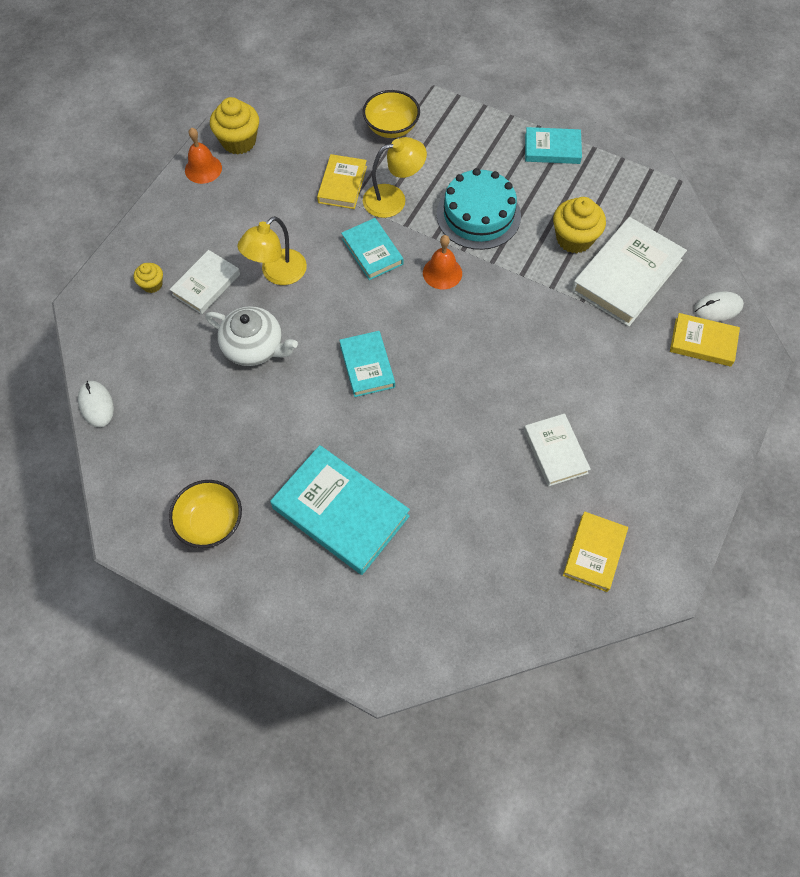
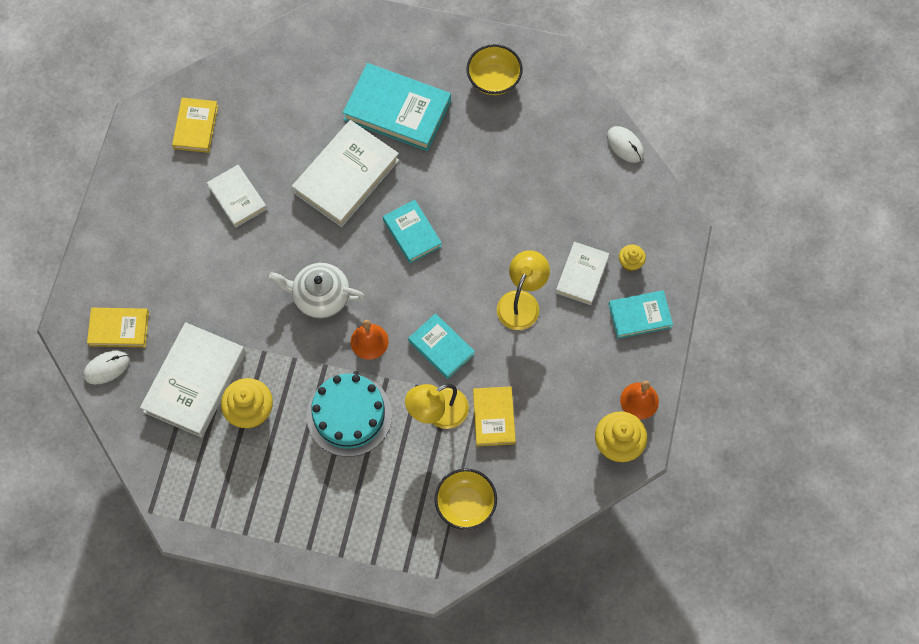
camera: 165 degrees right, 5 degrees up
white teapot [205,306,298,366] -> white teapot moved to [269,263,365,318]
turquoise book [525,127,582,164] -> turquoise book moved to [608,290,673,339]
none -> white book [292,120,399,227]

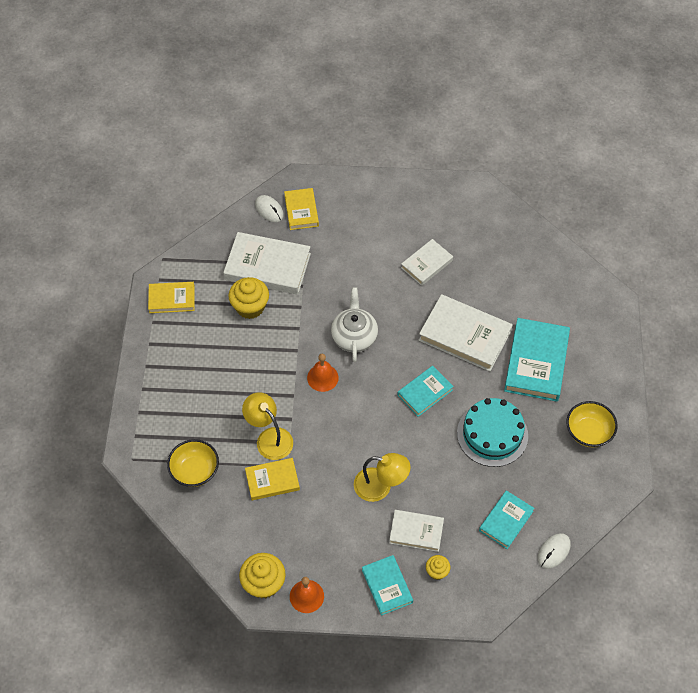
camera: 80 degrees right, 10 degrees down
yellow book [172,98,218,153] -> yellow book moved to [148,282,195,313]
turquoise cake [307,374,392,457] -> turquoise cake moved to [457,398,528,467]
turquoise book [408,313,475,379] -> turquoise book moved to [479,490,534,549]

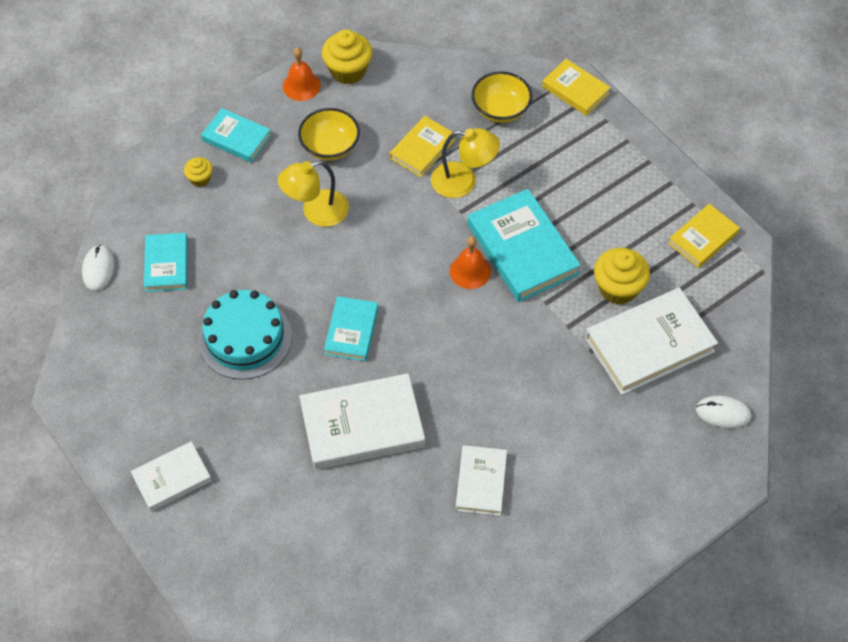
camera: 140 degrees right, 0 degrees up
yellow book [284,188,319,230] -> yellow book moved to [542,59,611,116]
white teapot [331,288,378,362] -> none
white book [389,510,444,552] -> white book moved to [131,441,212,511]
turquoise book [504,318,570,402] -> turquoise book moved to [467,189,581,302]
yellow bowl [566,401,618,448] -> yellow bowl moved to [298,108,360,161]

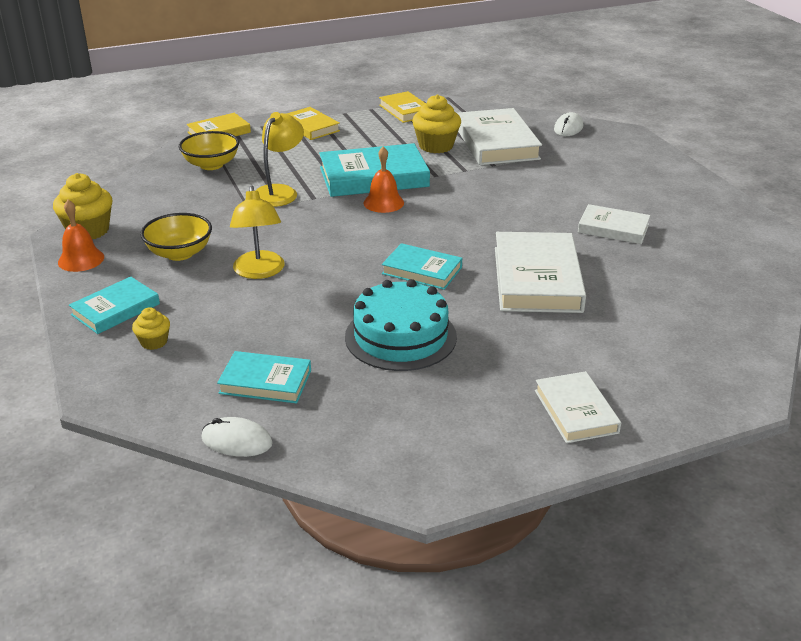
camera: 75 degrees left, 25 degrees down
yellow book [390,116,456,177] -> yellow book moved to [287,107,340,140]

